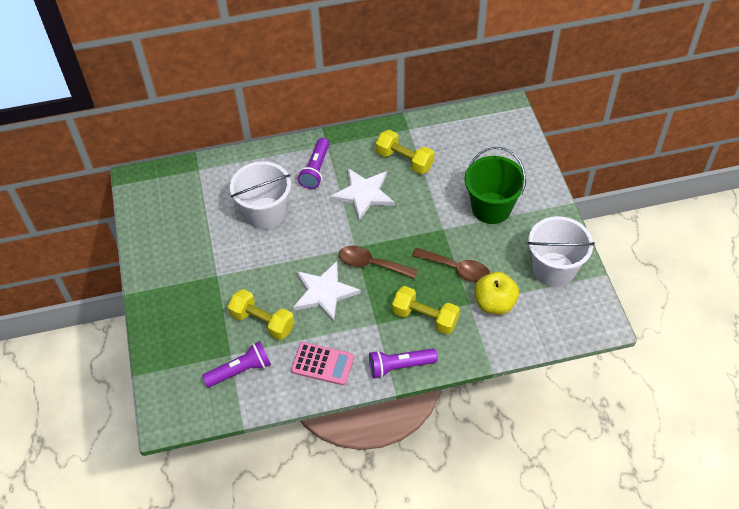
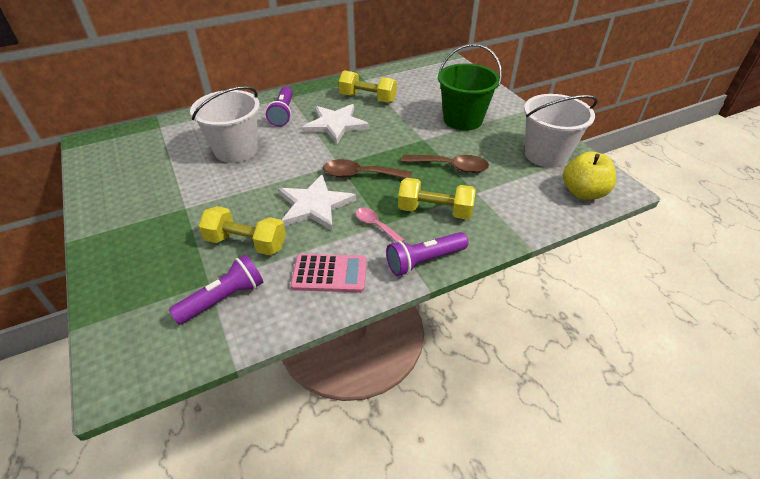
camera: 15 degrees left, 10 degrees down
yellow apple [475,272,519,314] -> yellow apple moved to [563,151,616,200]
none -> pink spoon [356,208,404,242]

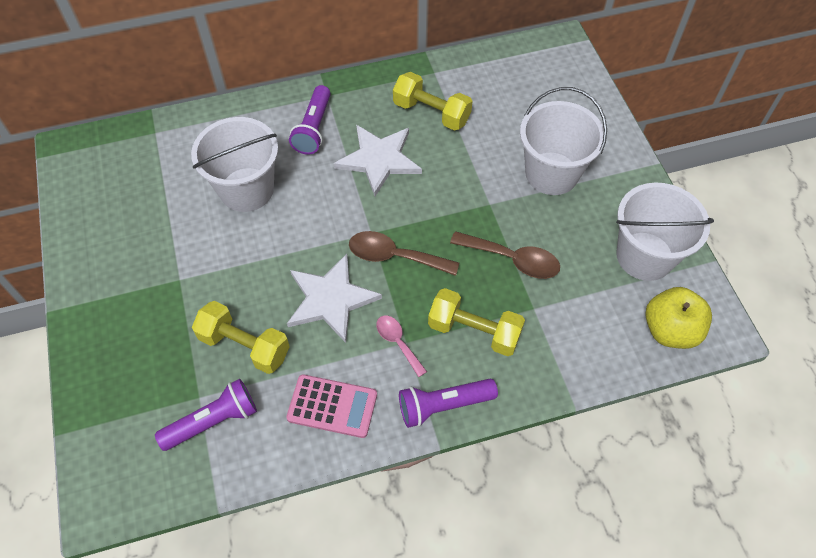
camera: 10 degrees right, 15 degrees up
green bucket [438,44,502,131] -> white bucket [520,87,607,195]

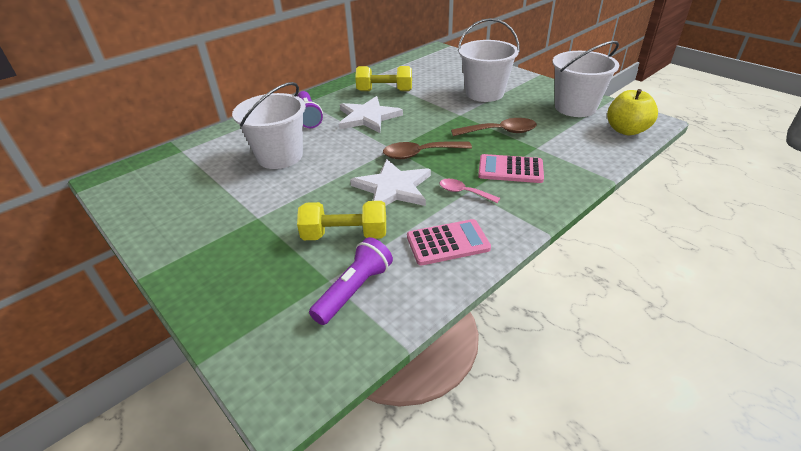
camera: 25 degrees left, 20 degrees down
purple flashlight [399,379,498,428] -> none
yellow dumbbell [428,288,525,356] -> pink calculator [478,154,544,183]

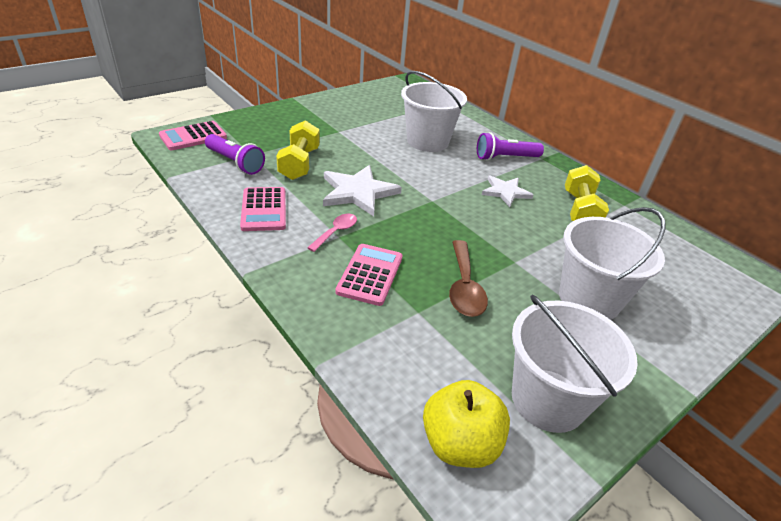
camera: 90 degrees right, 0 degrees up
white star [339,96,403,133] -> white star [482,175,533,207], size x0.65
brown spoon [383,141,472,159] -> none
none -> pink calculator [159,121,227,150]

